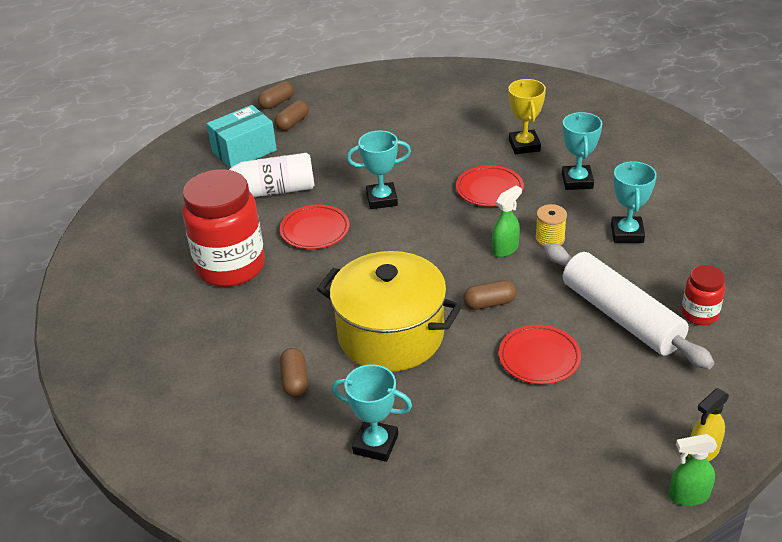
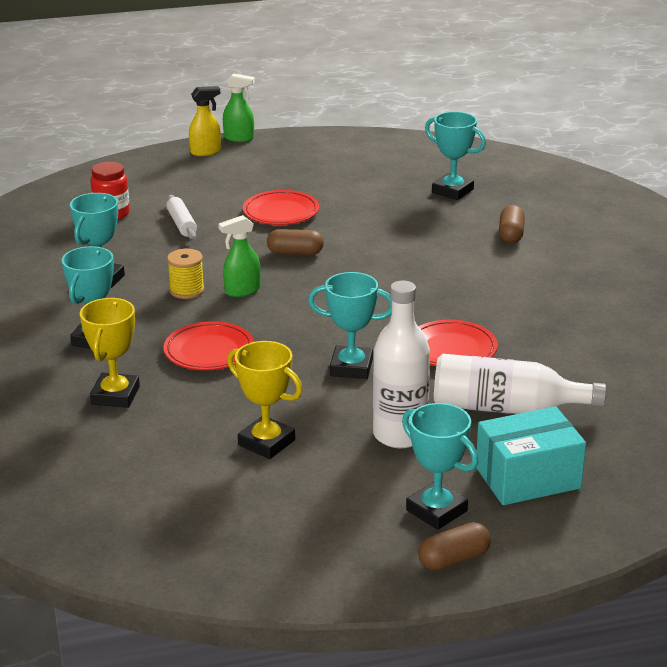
camera: 165 degrees left, 10 degrees down
red jar [182,169,265,287] -> none
brown capsule [275,100,309,131] -> turquoise trophy [402,403,479,530]
yellow pot [317,251,462,372] -> none
white rolling pin [544,243,714,369] -> white rolling pin [166,195,197,239], size x0.44
none -> yellow trophy [227,341,303,459]
none -> white bottle [373,281,430,448]

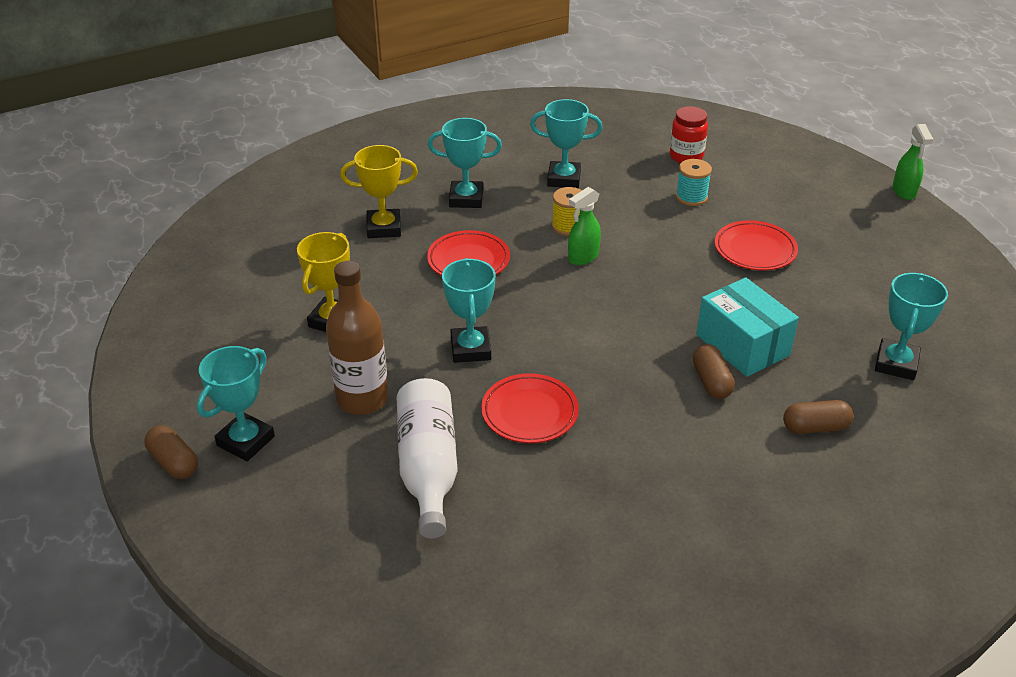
camera: 75 degrees right, 10 degrees up
white rolling pin [166,195,197,239] -> turquoise spool [676,159,712,206]
yellow spray bottle [189,86,221,156] -> none
green spray bottle [218,215,261,297] -> green spray bottle turned 90 degrees counterclockwise [568,187,601,265]
brown capsule [267,229,324,255] -> brown capsule moved to [693,344,735,399]
white bottle [373,281,430,448] -> brown bottle [326,261,389,415]
turquoise box [476,406,586,505] -> turquoise box moved to [696,277,799,377]

